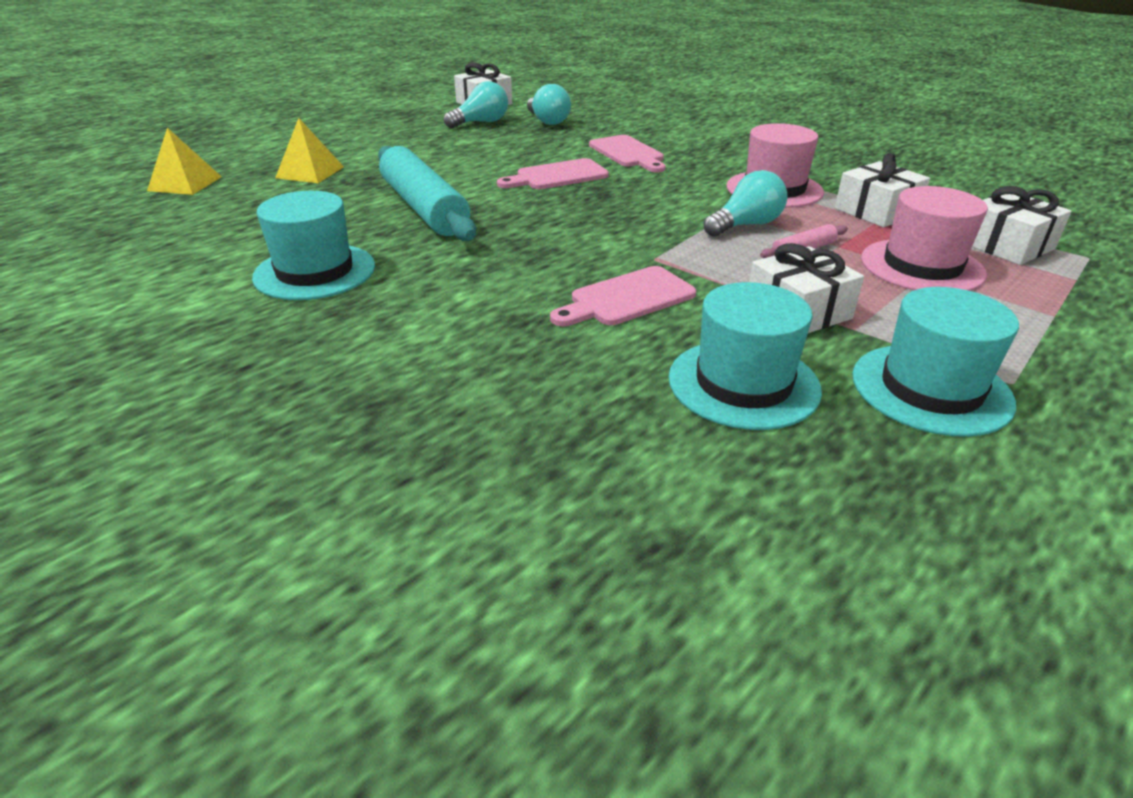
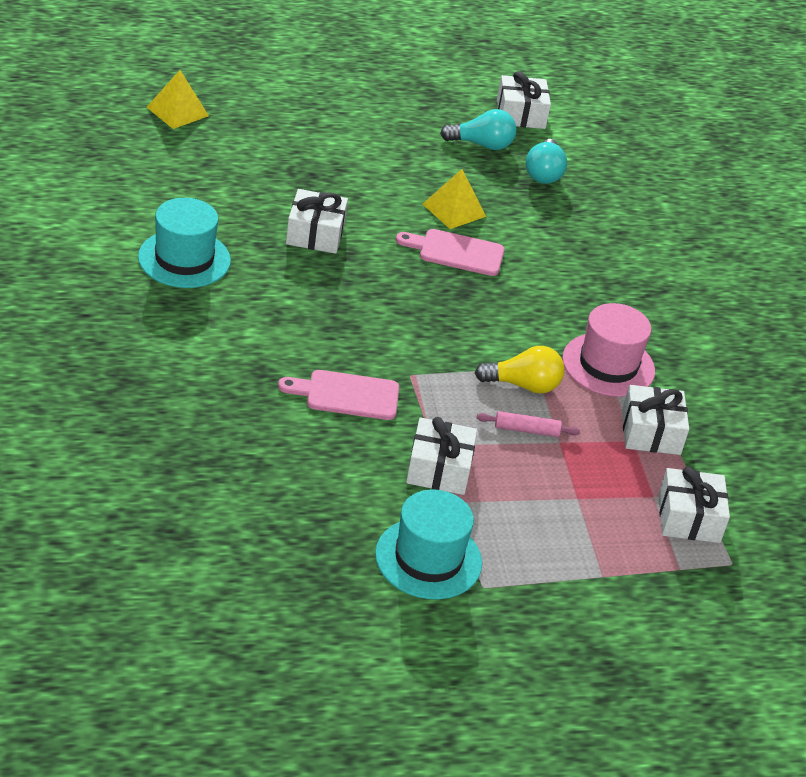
camera: 30 degrees right, 5 degrees up
yellow pyramid [275,118,344,183] -> yellow pyramid moved to [423,169,486,229]
turquoise rolling pin [378,146,476,241] -> white gift [286,189,348,254]
pink cutting board [589,135,666,173] -> none
turquoise hat [669,282,822,430] -> none
turquoise light bulb [704,170,788,237] -> yellow light bulb [475,346,564,394]
pink hat [861,186,988,291] -> none

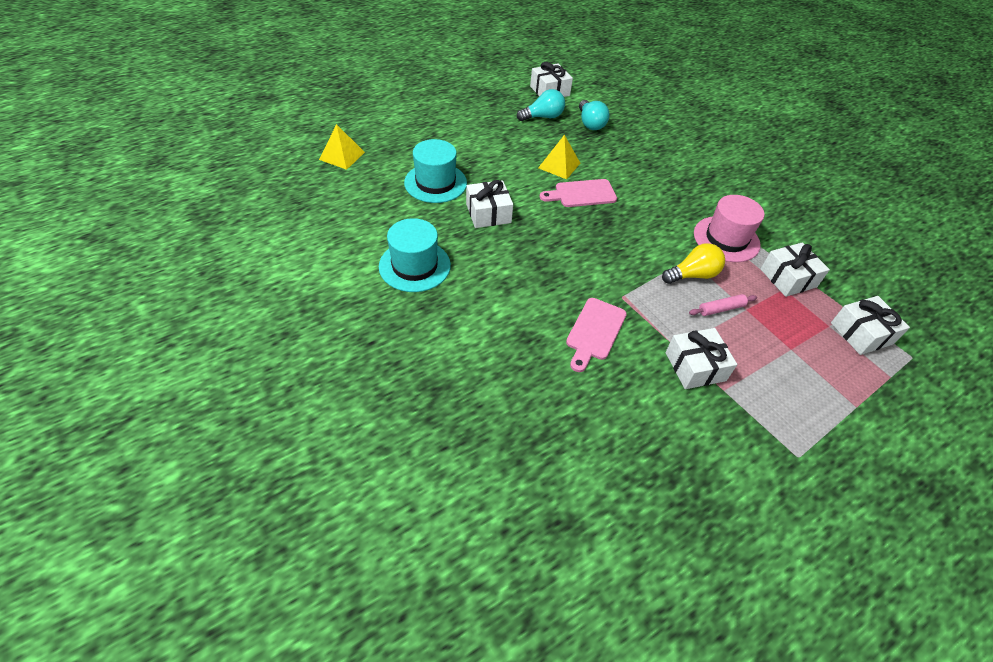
camera: 20 degrees left, 10 degrees up
pink cutting board [278,370,399,420] -> pink cutting board turned 45 degrees counterclockwise [566,298,627,372]
turquoise hat [375,490,482,600] -> turquoise hat moved to [404,139,467,203]

